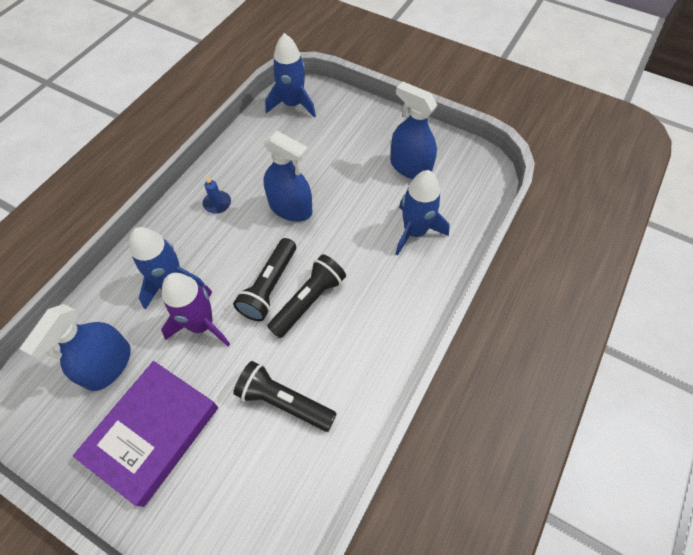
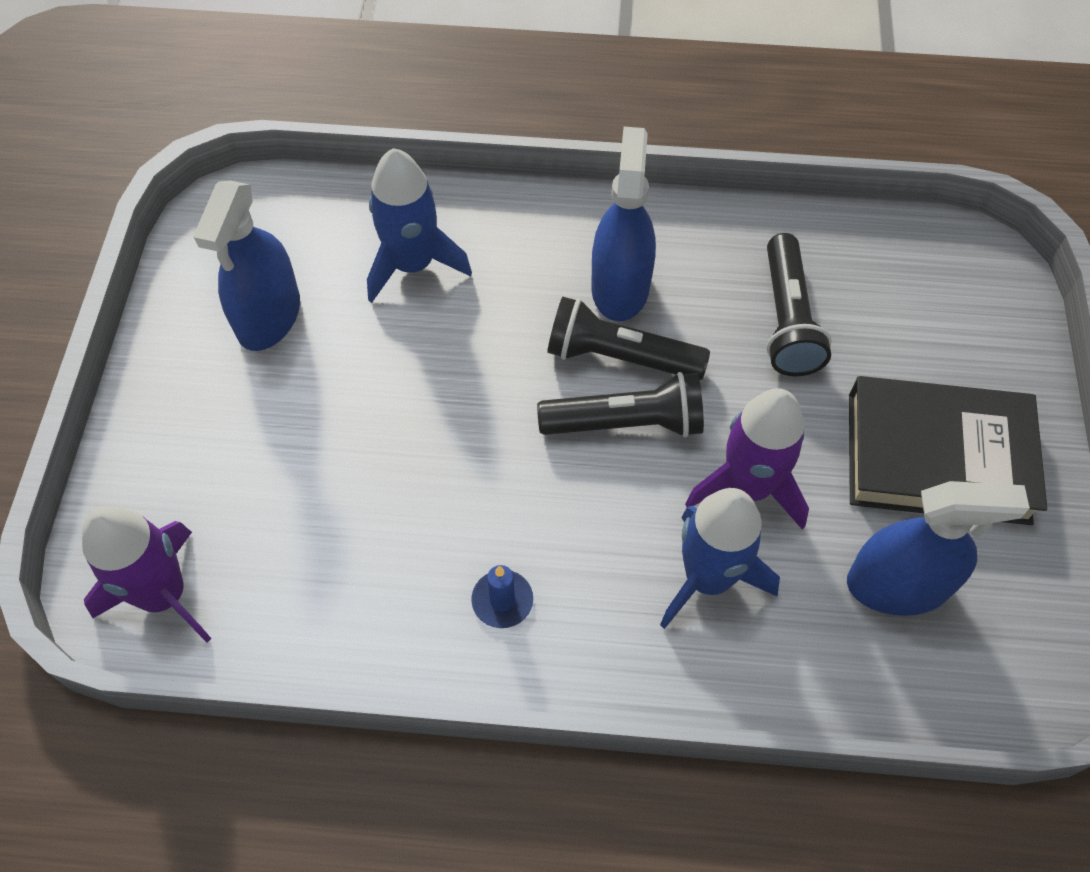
camera: 115 degrees left, 0 degrees up
purple book [73,361,218,507] -> black book [849,376,1047,525]
blue spray bottle [263,131,312,222] -> blue spray bottle moved to [591,127,656,321]
blue rocket [265,33,316,118] -> purple rocket [82,506,212,643]

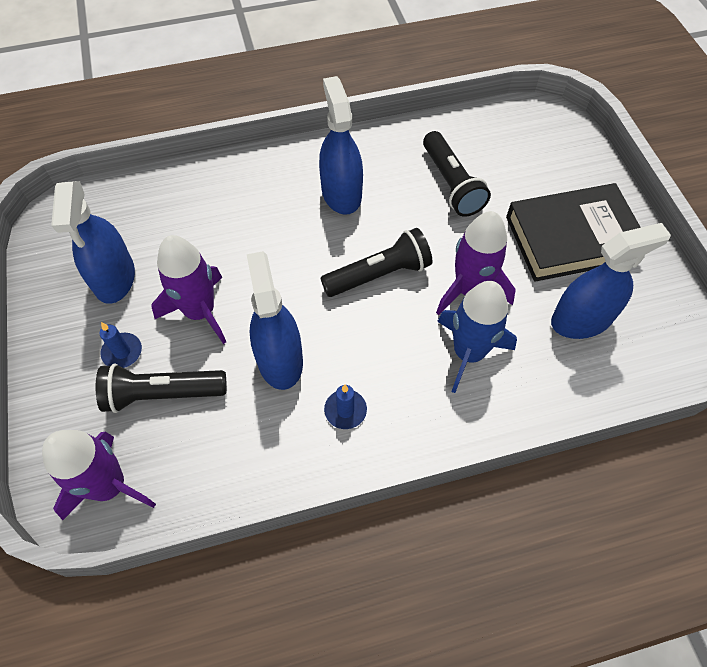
camera: 20 degrees left, 0 degrees up
blue rocket [367,148,472,303] -> none
black flashlight [547,296,710,380] -> black flashlight moved to [96,364,227,413]
none -> blue candle [99,322,142,368]
none -> purple rocket [152,235,226,344]
none -> blue spray bottle [247,251,303,390]

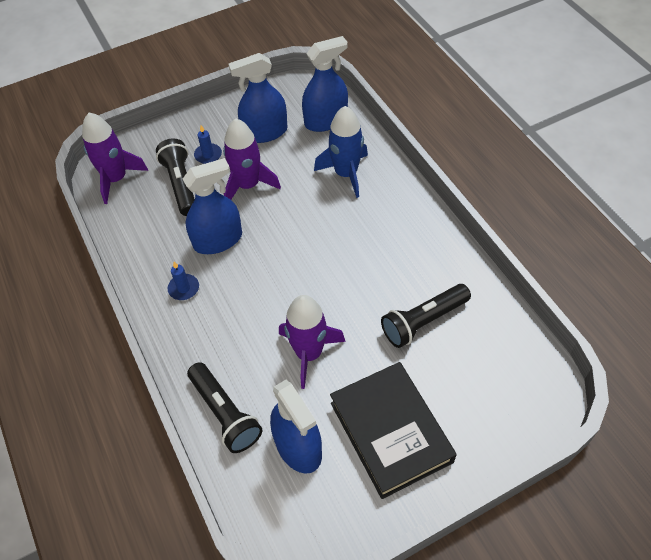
camera: 80 degrees right, 5 degrees down
blue spray bottle [319,76,363,215] -> blue spray bottle moved to [302,36,348,132]
black flashlight [320,228,432,297] -> black flashlight moved to [187,362,263,453]
blue rocket [437,281,517,393] -> blue rocket moved to [314,106,368,198]

